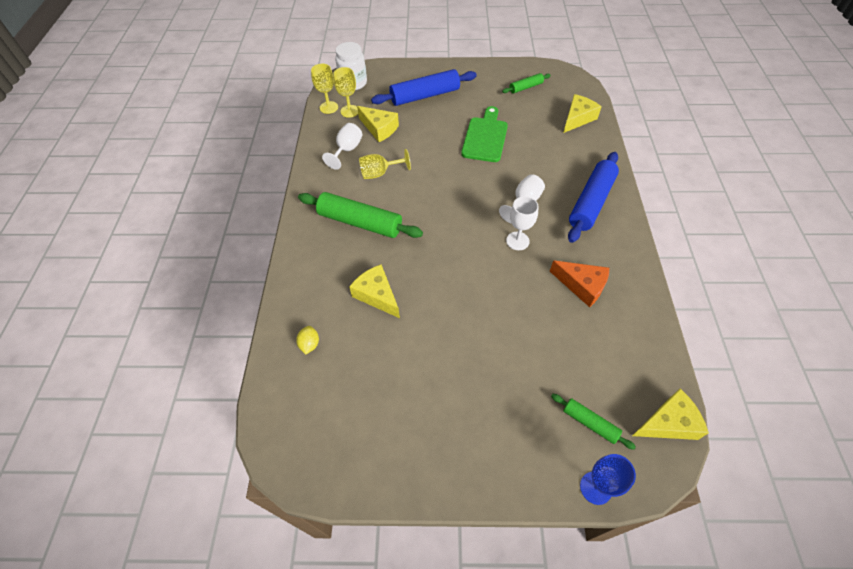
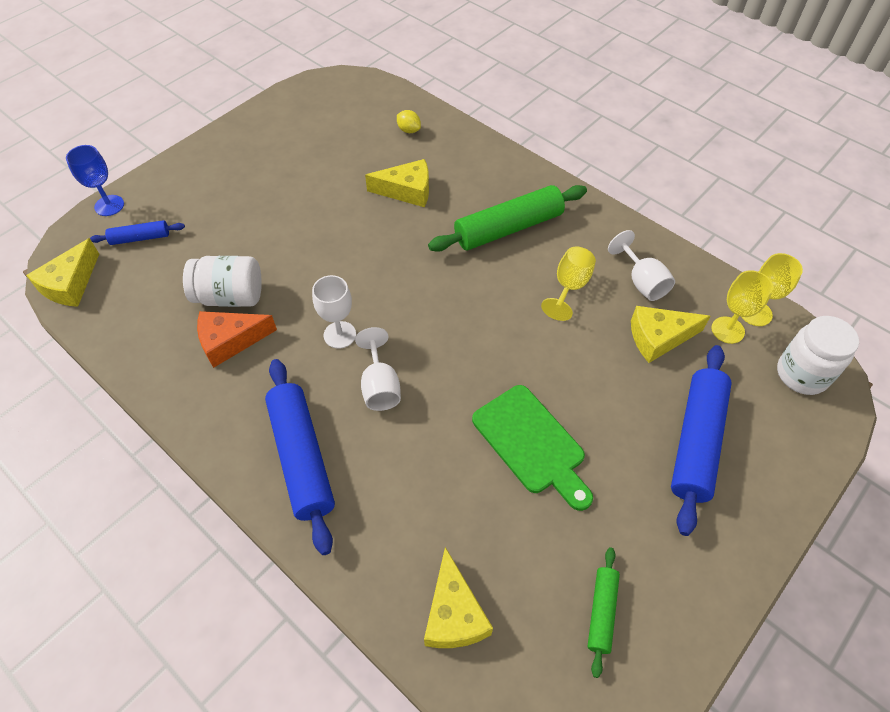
camera: 130 degrees right, 0 degrees up
green rolling pin [551,394,636,450] -> blue rolling pin [90,220,185,245]
none -> white jar [183,256,262,307]

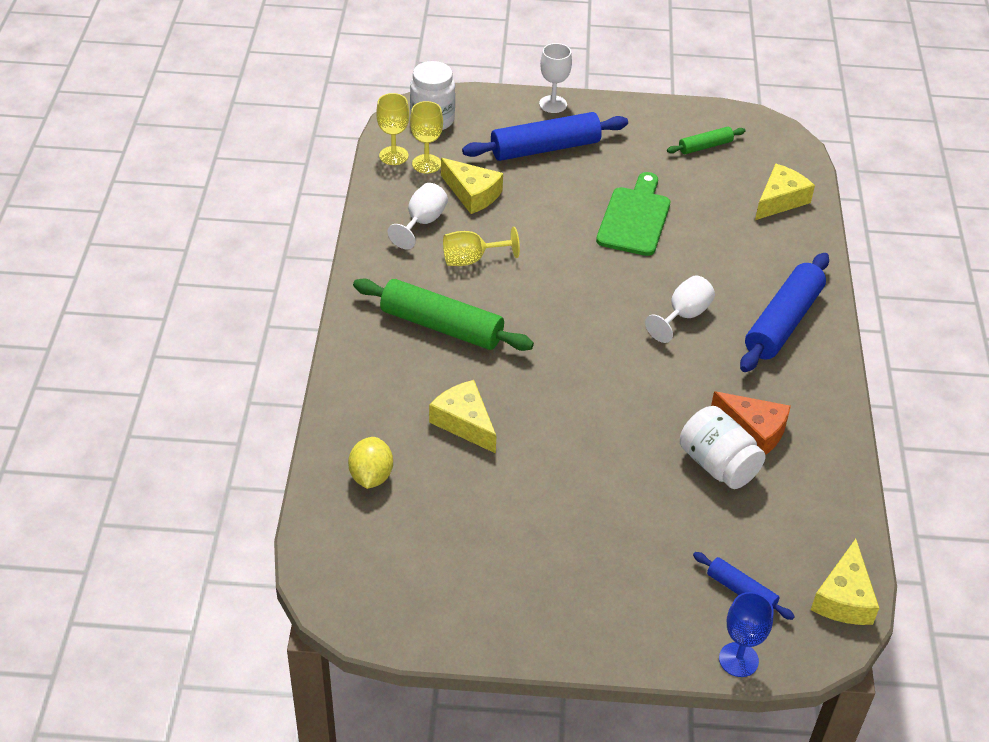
camera: 130 degrees left, 10 degrees down
yellow cheese [26,238,99,307] -> yellow cheese turned 120 degrees clockwise [811,539,879,625]
white goblet [312,275,356,349] -> white goblet moved to [539,43,572,113]
yellow lemon [397,110,421,133] -> yellow lemon [348,437,393,489], size x1.50

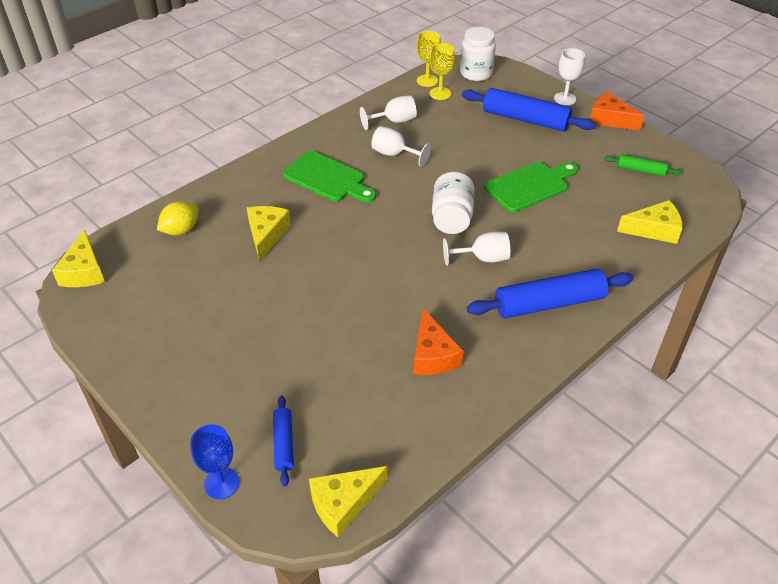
camera: 45 degrees right, 0 degrees up
green rolling pin [353,278,534,351] -> green cutting board [283,151,376,203]
yellow cheese [441,158,503,214] -> yellow cheese moved to [52,229,105,287]
yellow goblet [443,227,520,266] -> white goblet [371,126,431,167]
white jar [680,406,766,489] -> white jar moved to [432,172,474,234]
none -> orange cheese [590,92,644,131]

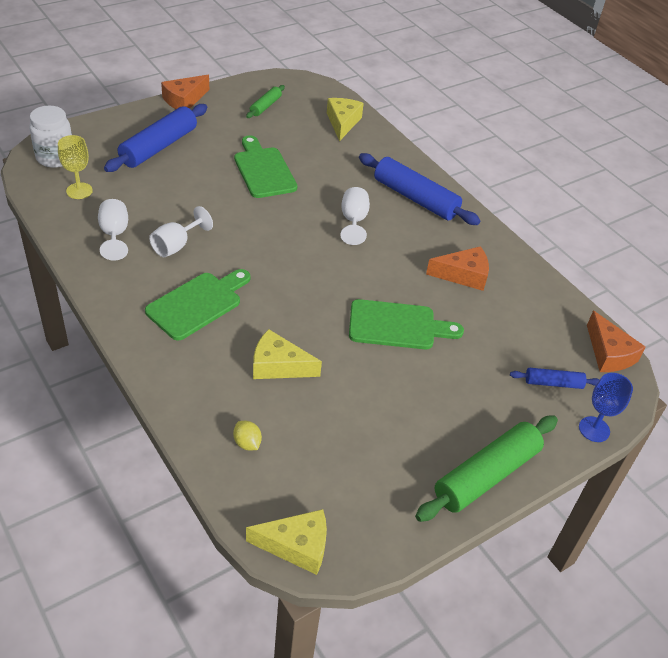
camera: 85 degrees left, 0 degrees up
yellow lemon [157,201,198,236] -> yellow lemon [233,421,262,451], size x0.66
yellow cheese [309,466,387,537] -> orange cheese [587,311,646,372]
yellow goblet [417,31,441,87] -> none
white jar [432,172,474,234] -> none
blue rolling pin [467,269,634,319] -> blue rolling pin turned 45 degrees counterclockwise [359,153,480,225]
white goblet [554,48,585,105] -> none
none -> green cutting board [349,299,464,349]
none -> green rolling pin [415,415,558,522]

